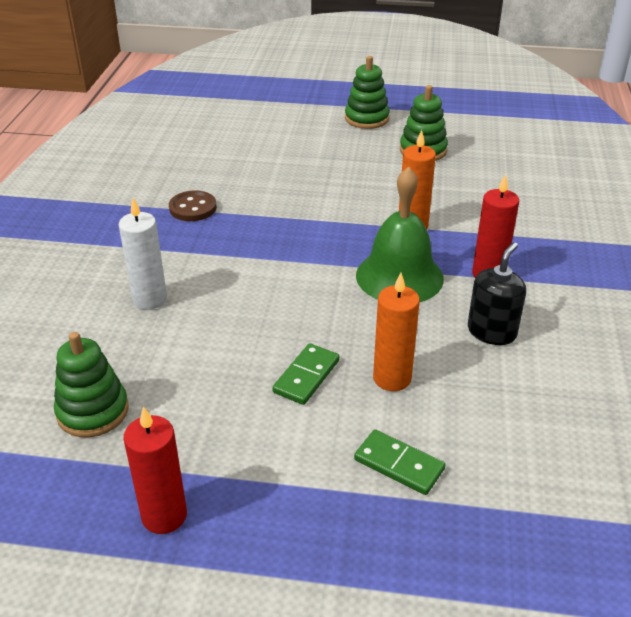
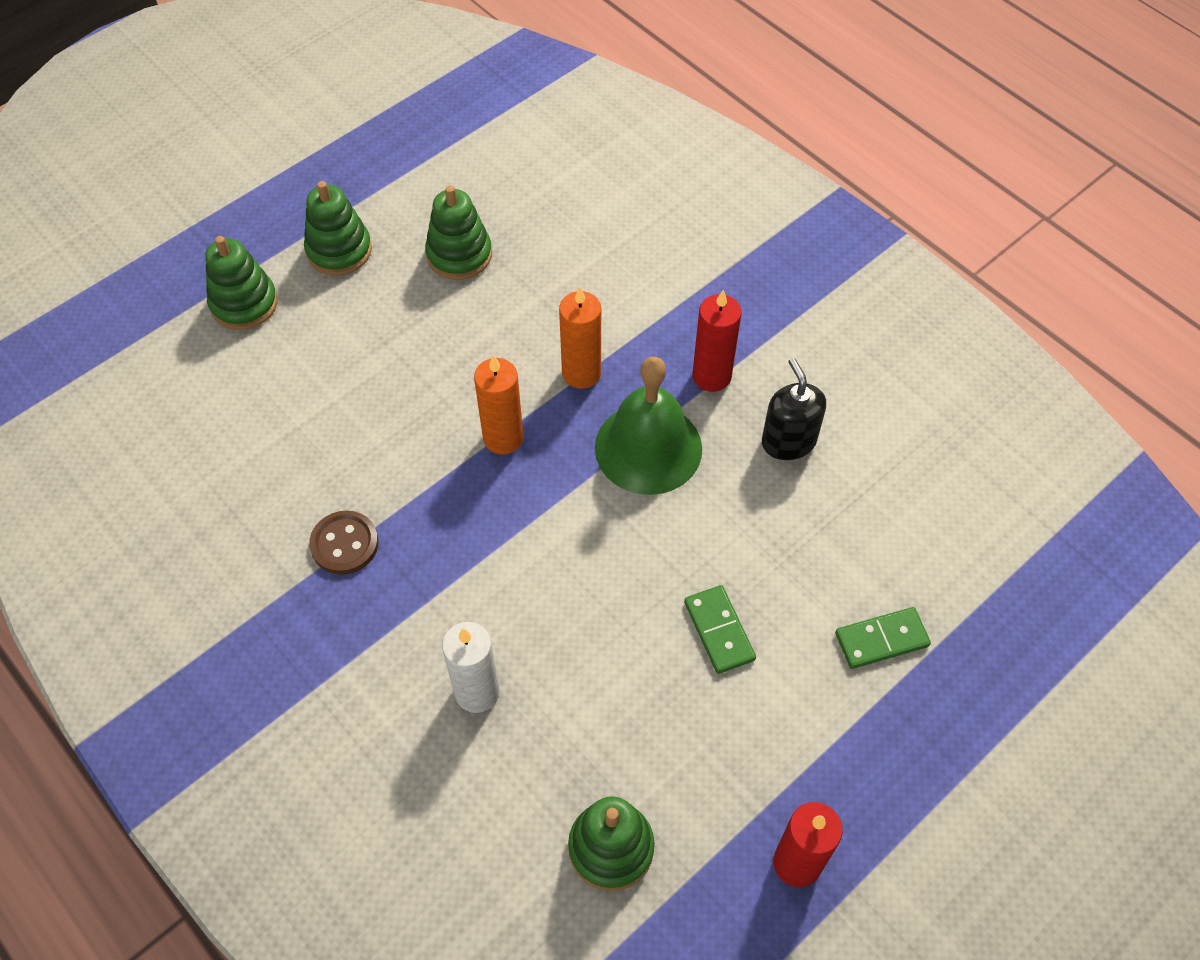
camera: 50 degrees left, 20 degrees up
orange candle [373,273,420,391] -> orange candle moved to [474,355,523,455]
none -> green stacking toy [205,236,278,330]

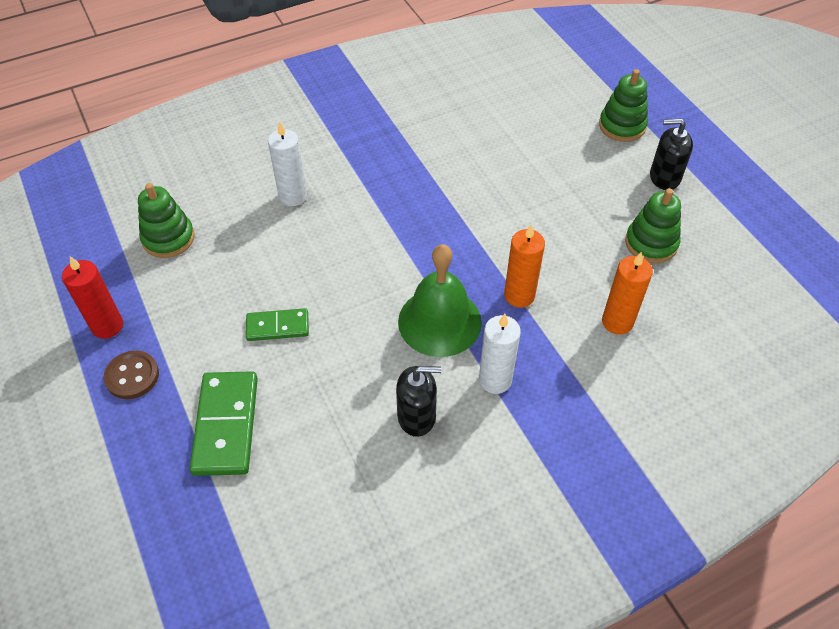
camera: 105 degrees right, 5 degrees down
green stacking toy [304,181,372,276] -> black soap dispenser [650,118,693,190]
brown button [309,511,379,575] -> brown button moved to [104,351,159,399]
orange candle [474,355,523,455] -> orange candle moved to [602,252,653,335]
red candle [693,290,741,392] -> white candle [479,314,521,394]
green domino [835,607,931,669] -> green domino [190,371,258,476], size x1.66

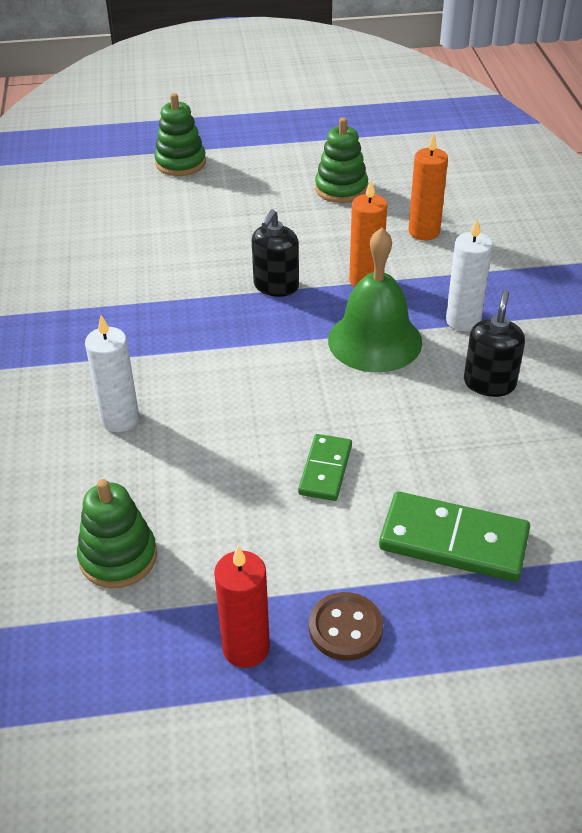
camera: 70 degrees left, 10 degrees down
black soap dispenser [650,118,693,190] -> black soap dispenser moved to [252,209,299,297]

